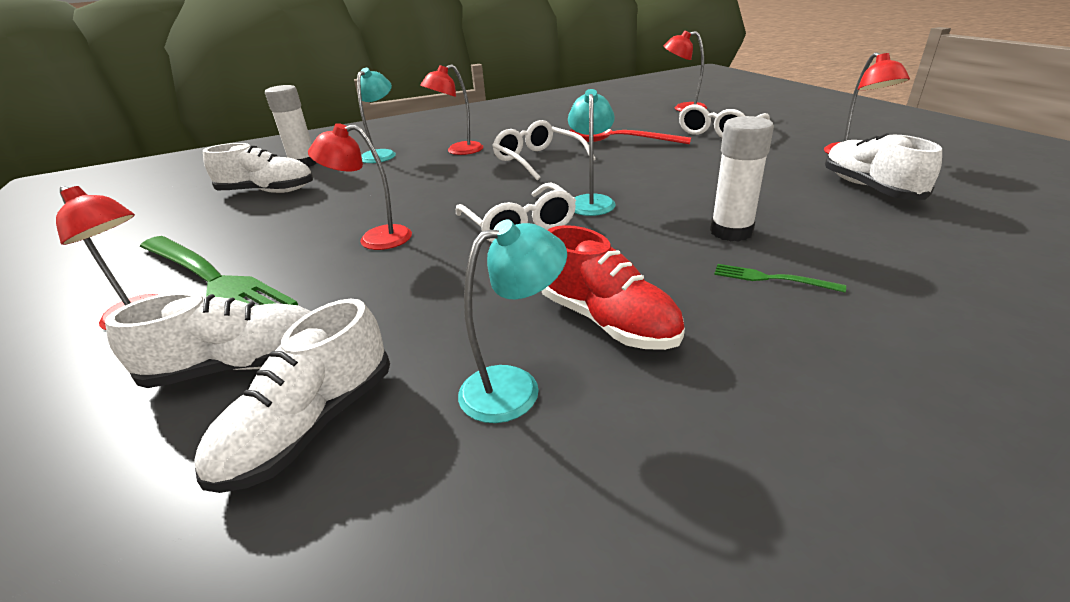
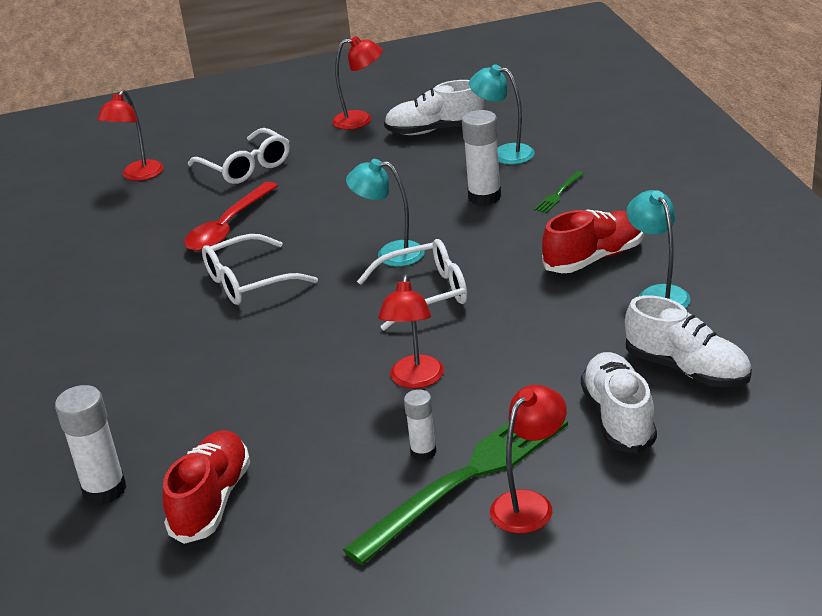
camera: 80 degrees left, 0 degrees up
white shoe [203,143,313,193] -> red shoe [163,430,250,544]
turquoise lamp [357,68,396,163] -> turquoise lamp moved to [469,64,535,165]
red lamp [420,64,484,155] -> none
none -> white glue stick [404,389,437,461]

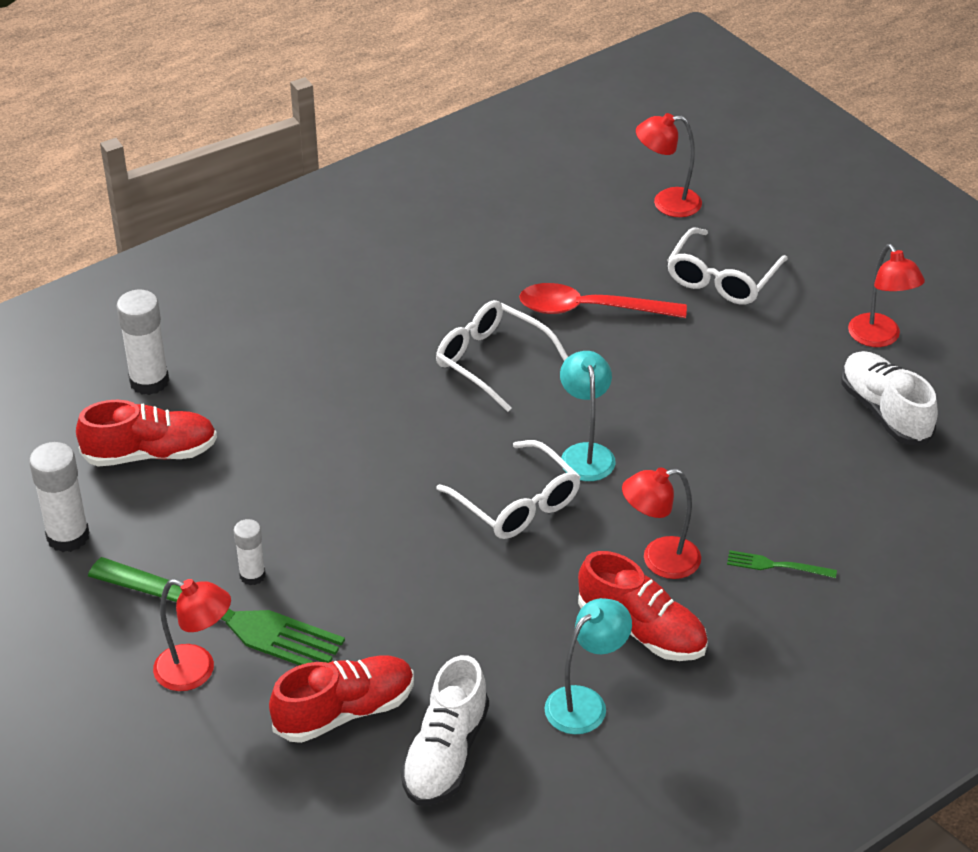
camera: 65 degrees right, 10 degrees up
red lamp [378,274,444,389] -> red lamp moved to [622,467,701,579]
white glue stick [462,110,501,205] -> white glue stick moved to [29,442,89,552]
turquoise lamp [469,64,535,165] -> none
white shoe [581,352,657,453] -> red shoe [269,655,414,743]

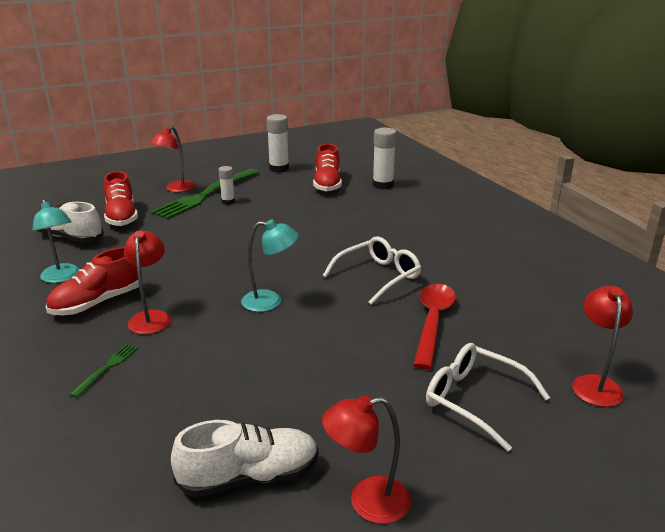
camera: 100 degrees right, 15 degrees down
white glasses [436,440,580,539] -> none

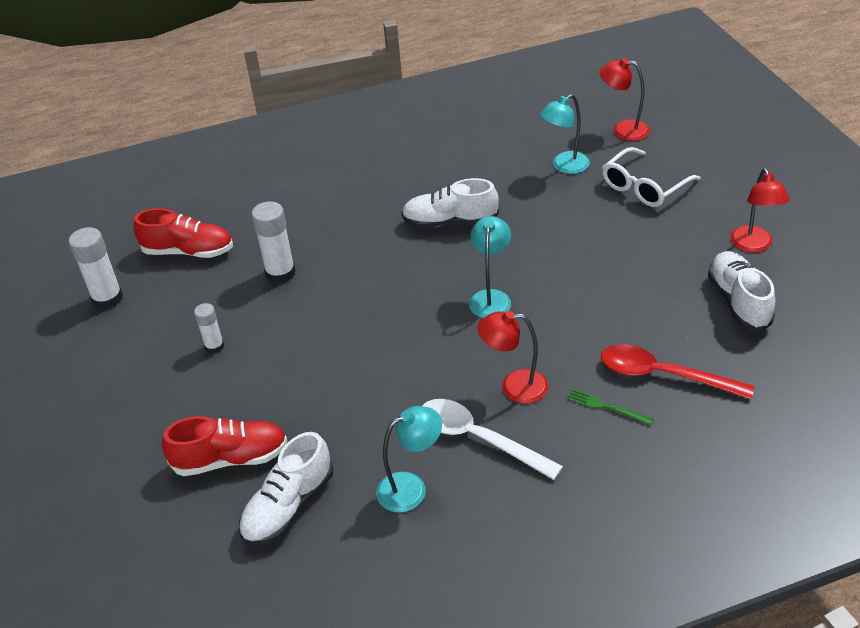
camera: 80 degrees left, 15 degrees up
red shoe [46,247,142,315] -> white spoon [422,399,563,480]
red lamp [150,126,195,192] -> none
green fork [150,169,259,219] -> none
white glasses [323,236,421,305] -> white shoe [402,178,499,228]
white glue stick [373,128,397,189] -> white glue stick moved to [251,201,296,284]
red spoon [413,284,456,369] -> red spoon moved to [601,344,755,399]
none -> turquoise lamp [540,94,590,174]

